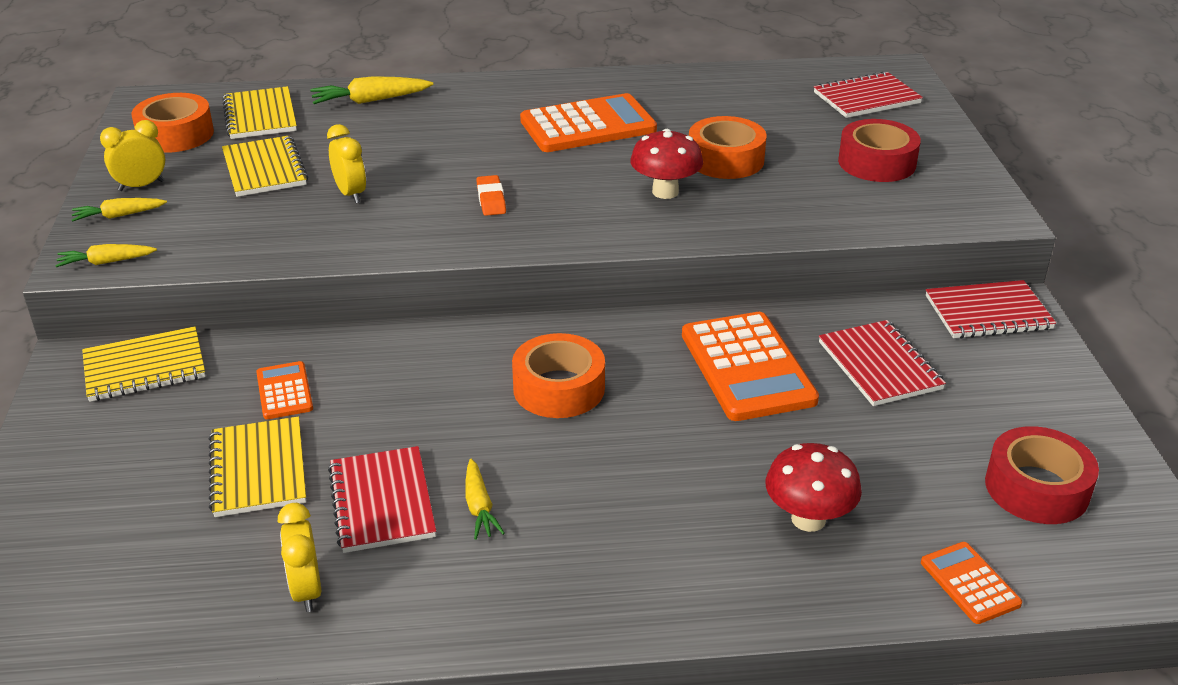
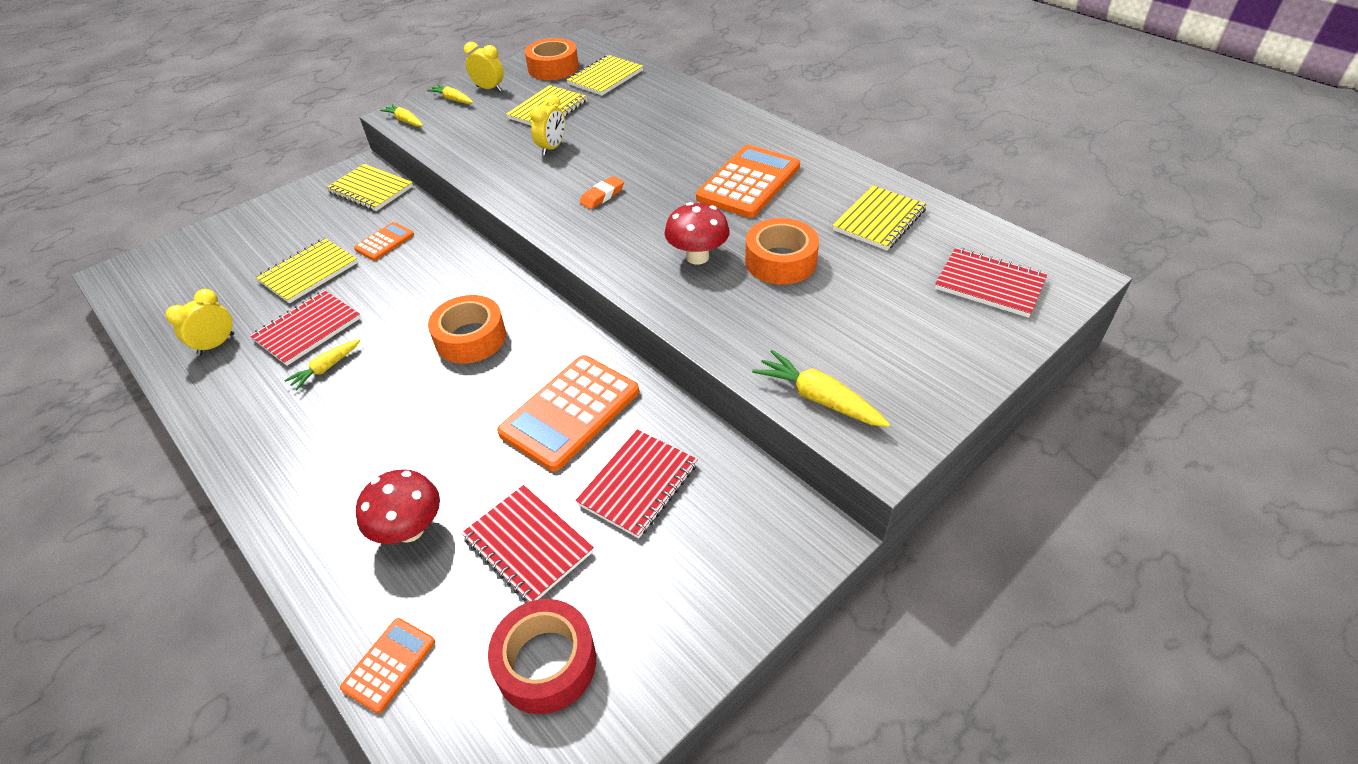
camera: 55 degrees right, 10 degrees up
yellow carrot [310,76,433,104] -> yellow carrot moved to [752,350,890,427]
orange calculator [520,93,657,152] -> orange calculator turned 90 degrees counterclockwise [696,145,800,218]
red tape [838,119,921,182] -> none
red notebook [926,280,1056,338] -> red notebook moved to [461,485,594,602]
none -> yellow notebook [832,186,927,251]

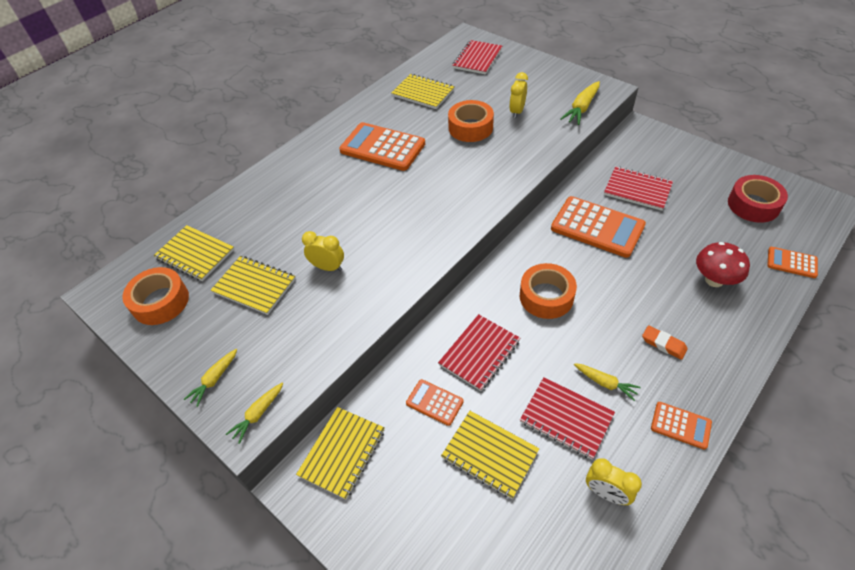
camera: 95 degrees left, 5 degrees up
red notebook [461,485,594,602] -> red notebook moved to [438,314,520,391]
yellow clock [464,42,504,91] -> yellow clock moved to [509,72,528,118]
orange eraser [580,176,624,209] -> orange eraser moved to [642,325,687,360]
red mushroom [665,202,730,264] -> none
none -> orange calculator [651,402,712,450]

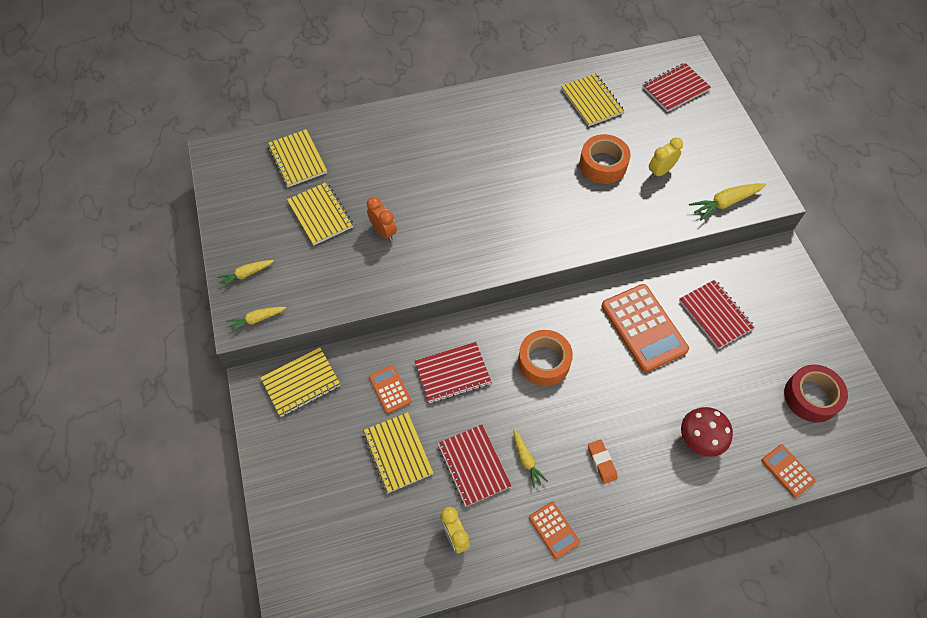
camera: 30 degrees right, 10 degrees up
orange tape [122,267,189,325] -> none
yellow clock [302,231,344,271] -> orange clock [367,197,397,241]
orange calculator [339,122,425,171] -> none

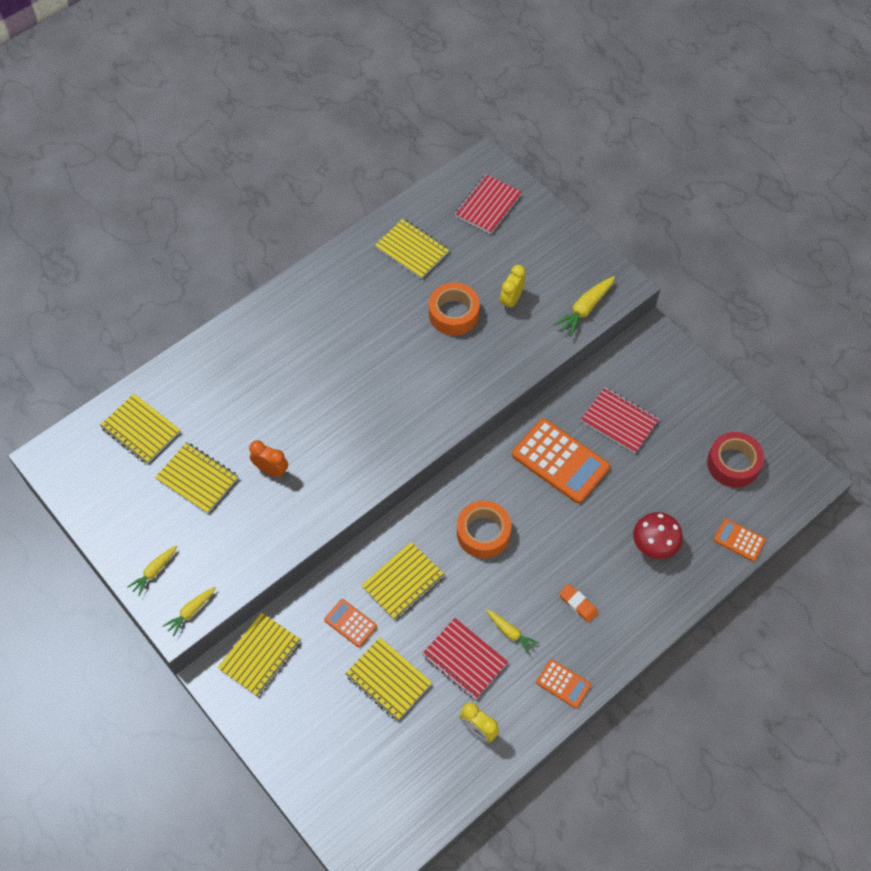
camera: 25 degrees left, 0 degrees up
red notebook [415,342,491,403] -> yellow notebook [361,542,445,620]

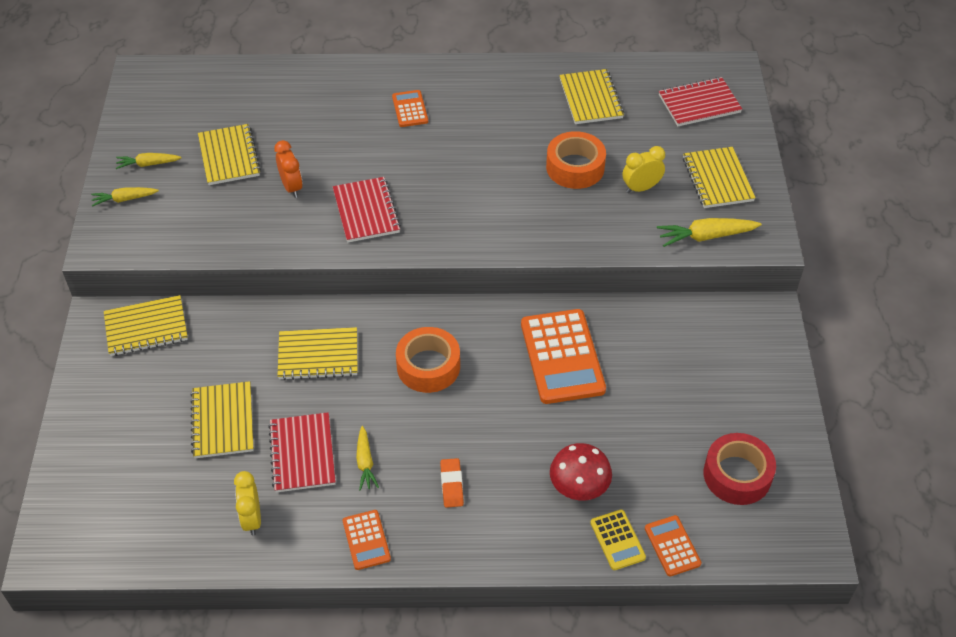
camera: 40 degrees right, 10 degrees down
yellow notebook [100,394,180,464] -> yellow notebook moved to [683,147,756,208]
yellow carrot [163,587,216,636] -> yellow carrot moved to [116,153,182,169]
orange calculator [324,599,377,647] -> orange calculator moved to [392,90,428,127]
red notebook [581,387,659,453] -> red notebook moved to [333,177,401,243]
none -> yellow calculator [590,509,646,570]

